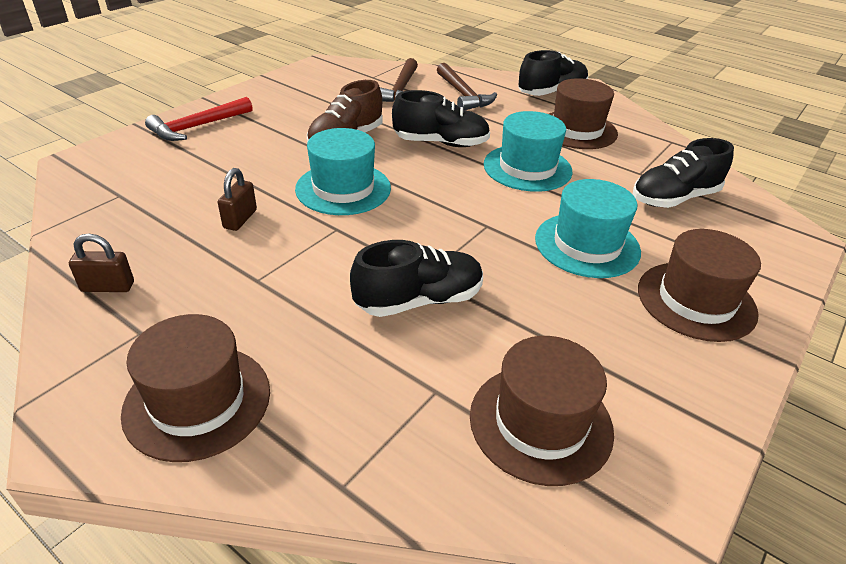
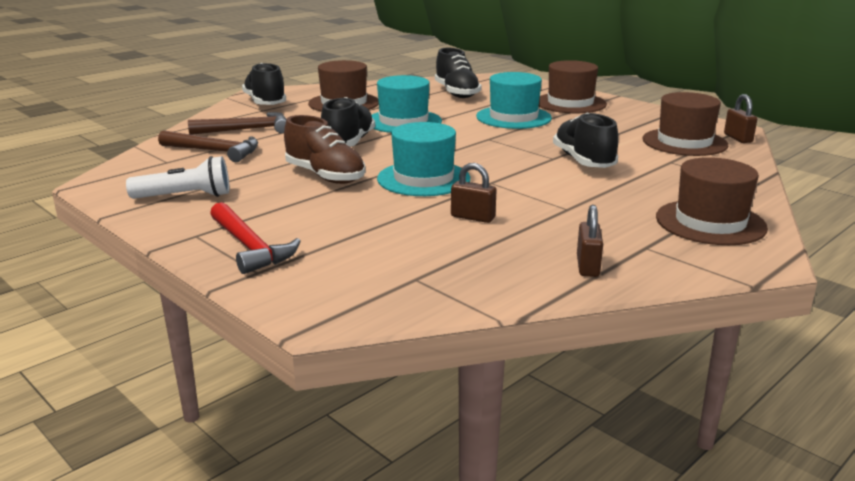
camera: 80 degrees left, 15 degrees down
none -> white flashlight [126,156,230,199]
none -> brown padlock [724,94,757,143]

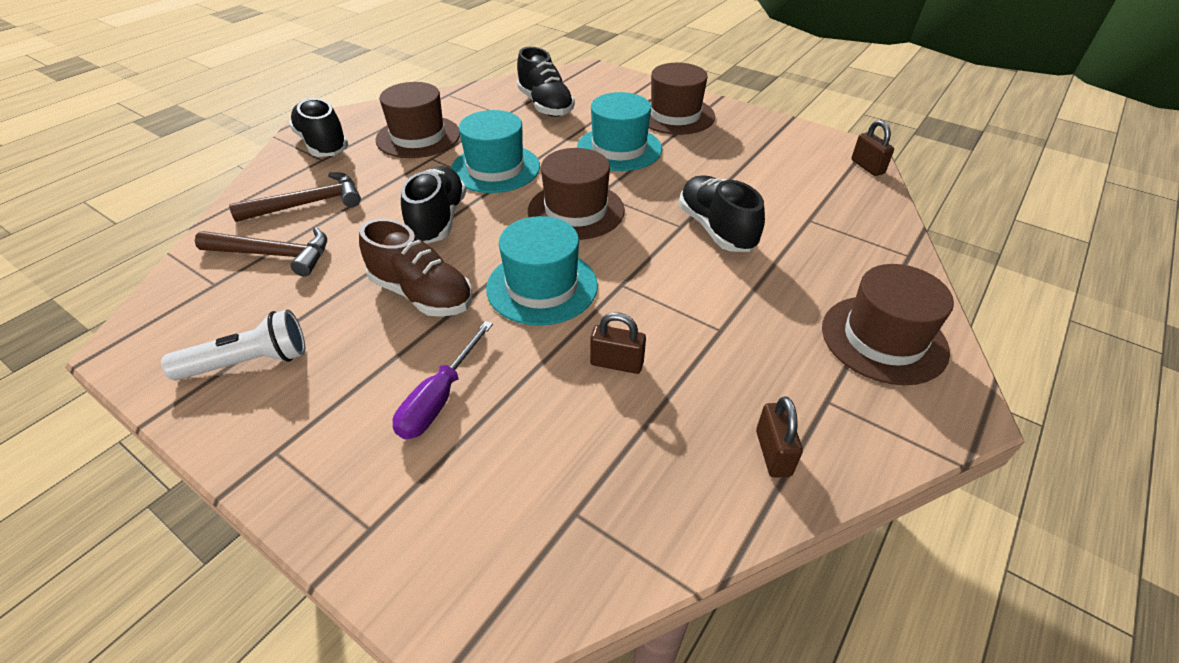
camera: 10 degrees left, 20 degrees up
red hammer [210,202,301,274] -> none
brown hat [642,92,728,156] -> brown hat moved to [528,148,625,240]
none -> purple screwdriver [393,321,493,439]

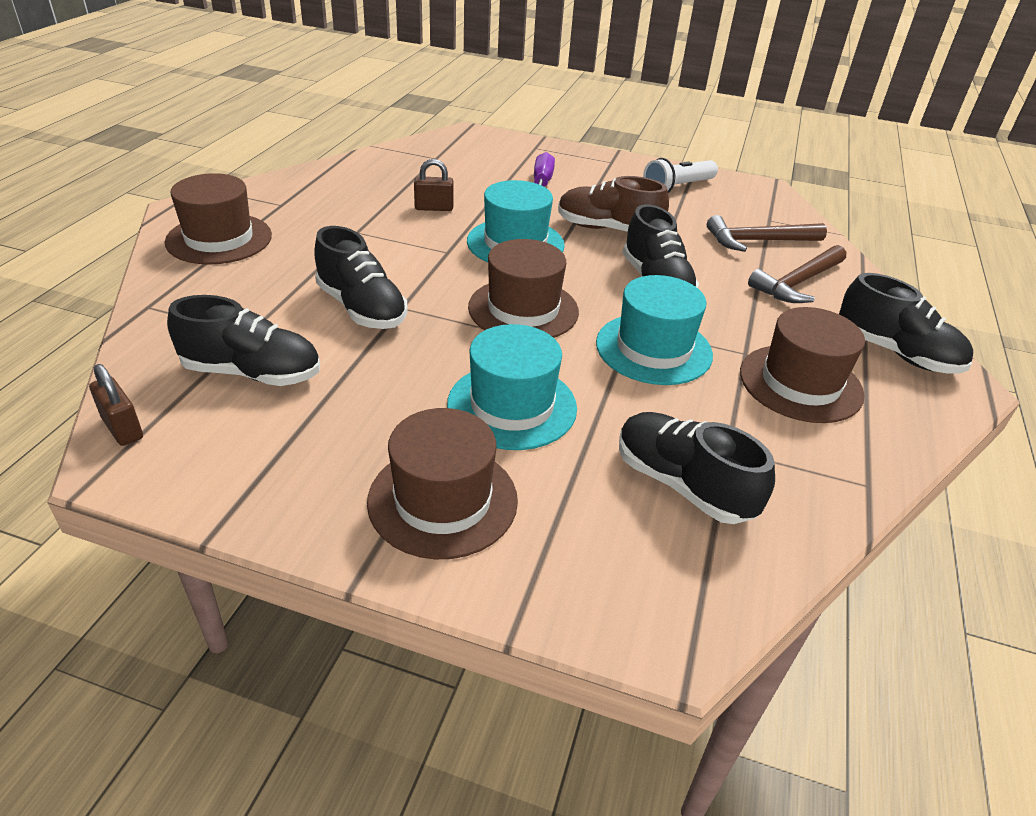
camera: 160 degrees right, 5 degrees down
brown padlock [756,397,803,478] -> none
none -> black shoe [167,295,320,386]

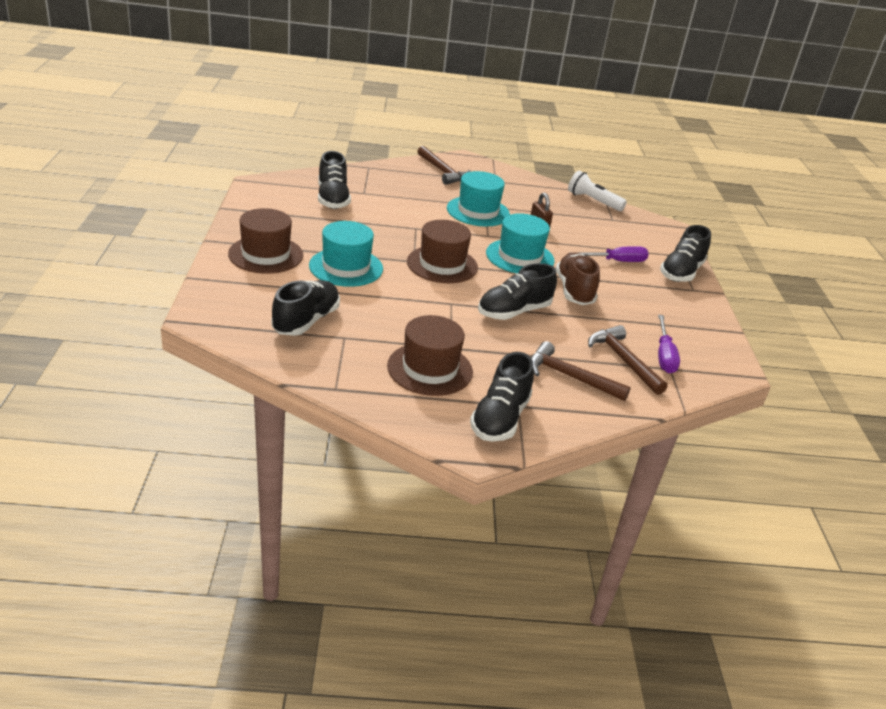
camera: 70 degrees right, 5 degrees down
brown padlock [89,364,143,446] -> none
brown hat [165,173,272,265] -> brown hammer [417,146,471,185]
black shoe [314,226,407,329] -> black shoe moved to [660,225,711,282]
turquoise hat [596,275,713,385] -> turquoise hat moved to [447,171,510,226]
white flashlight [643,158,718,193] -> white flashlight moved to [568,170,627,211]
none -> purple screwdriver [658,314,680,373]

